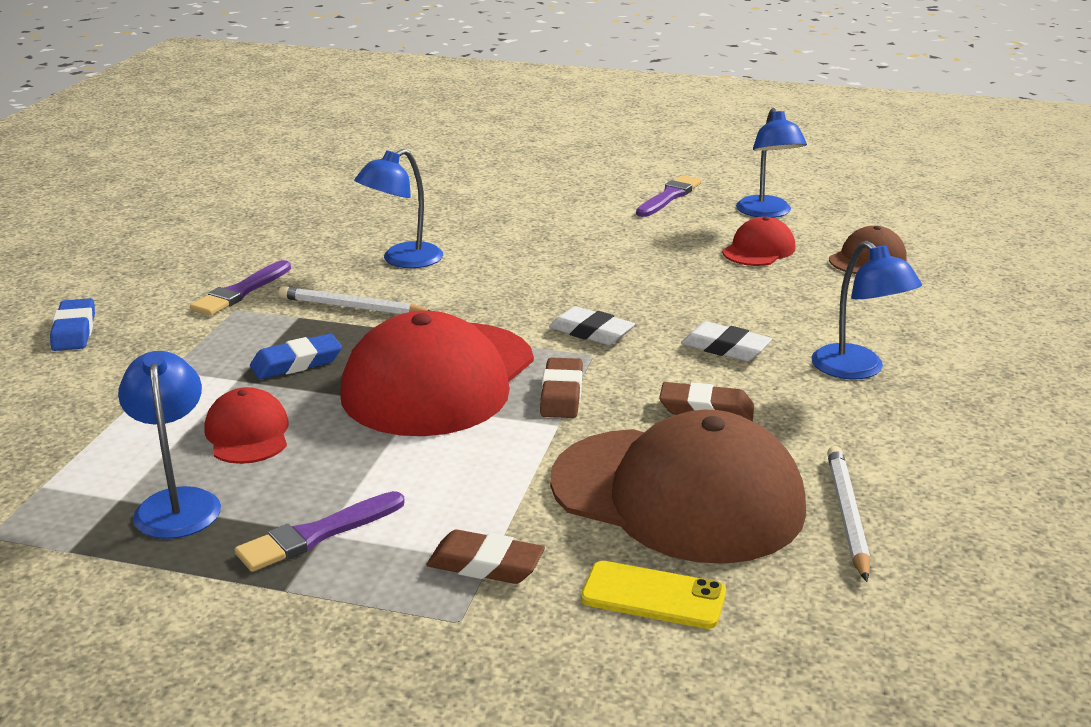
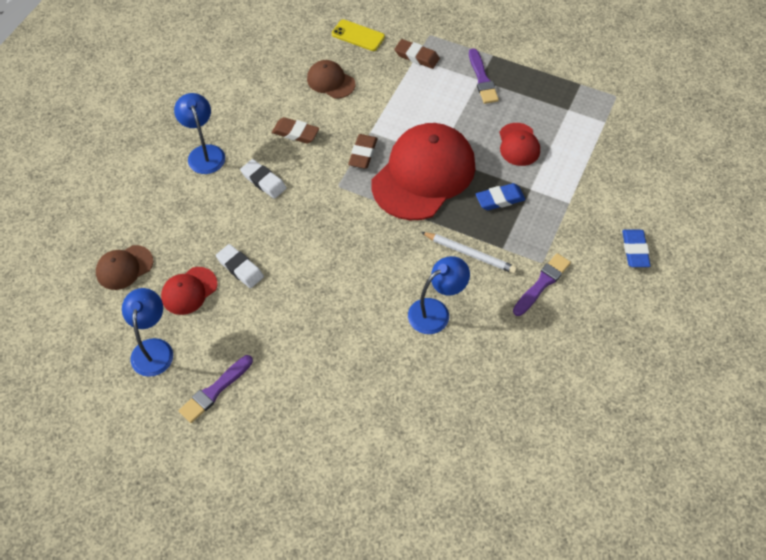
camera: 170 degrees left, 30 degrees up
blue lamp [118,351,221,539] -> none
purple brush [235,491,405,572] -> purple brush turned 105 degrees clockwise [469,48,499,104]
white eraser [549,306,635,345] -> white eraser moved to [216,244,264,288]
brown cap [550,410,806,564] -> brown cap [307,60,355,99], size x0.47
white pencil [827,446,870,582] -> none

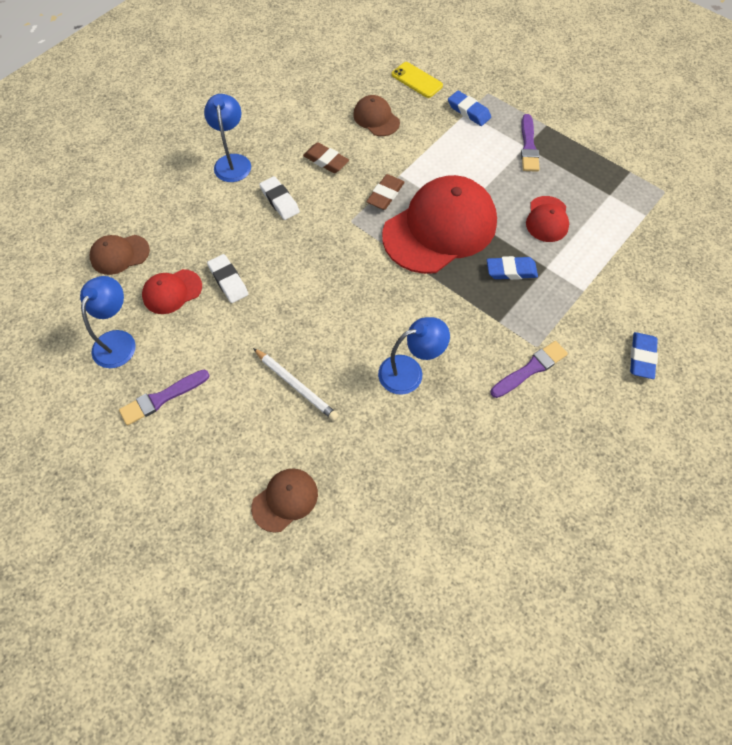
camera: 15 degrees right, 5 degrees up
brown eraser [395,39,440,69] -> blue eraser [448,91,491,126]
white pencil [421,232,517,274] -> white pencil moved to [253,348,339,421]
none -> brown cap [251,468,318,533]

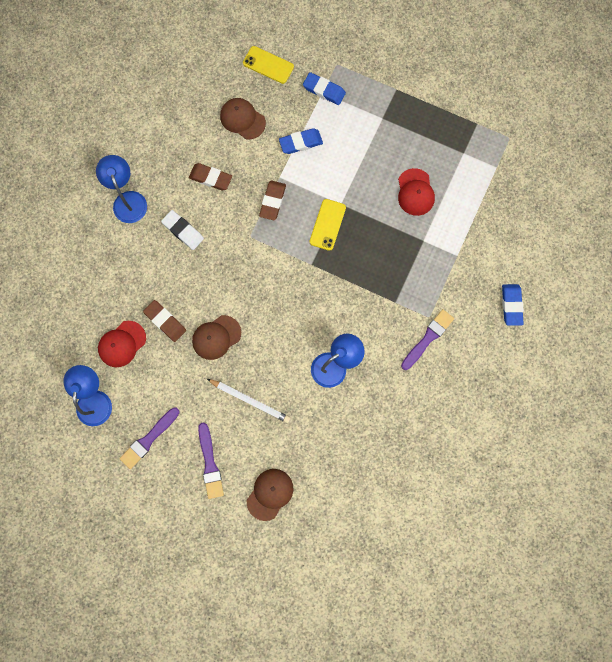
camera: 15 degrees left, 15 degrees up
brown cap [90,235,150,275] -> brown cap moved to [192,315,241,360]
white eraser [207,254,248,303] -> brown eraser [143,300,186,342]
red cap [382,175,497,274] -> yellow phone [310,199,346,251]
blue eraser [487,256,538,280] -> blue eraser moved to [279,128,323,154]
purple brush [521,114,540,172] -> purple brush moved to [198,422,224,499]

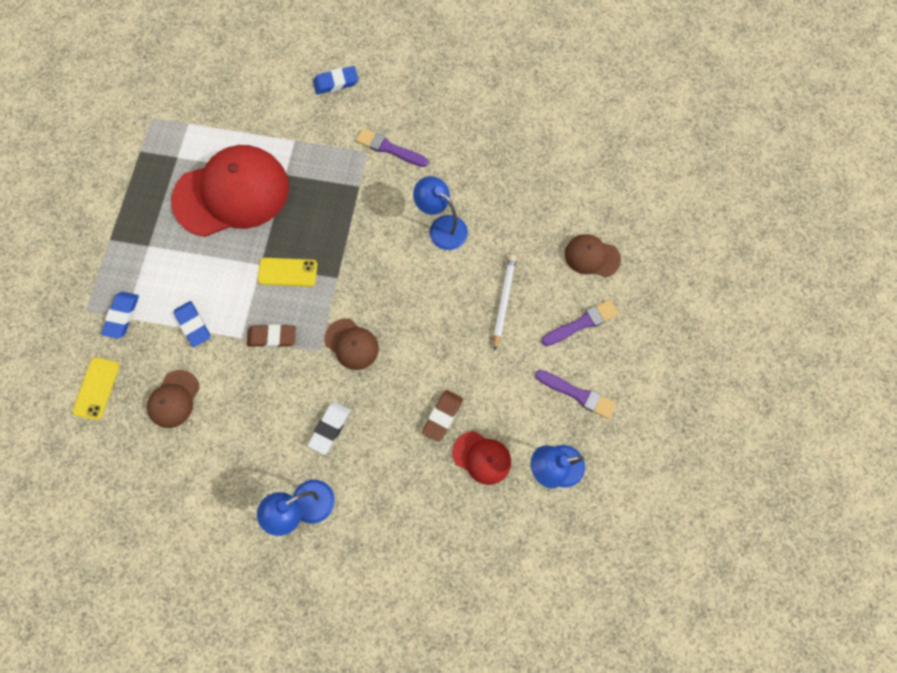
camera: 105 degrees left, 5 degrees down
brown eraser [189,163,232,191] -> none
brown cap [192,315,241,360] -> brown cap moved to [324,319,379,370]
red cap [398,168,435,216] -> red cap [171,145,289,237], size x2.14

